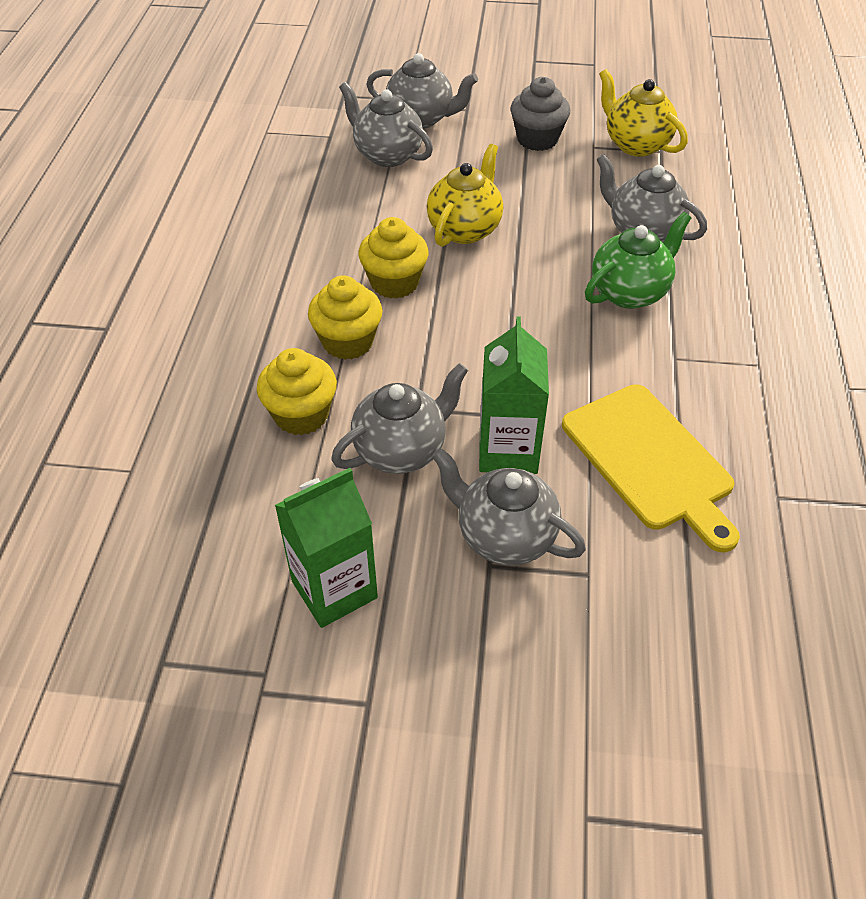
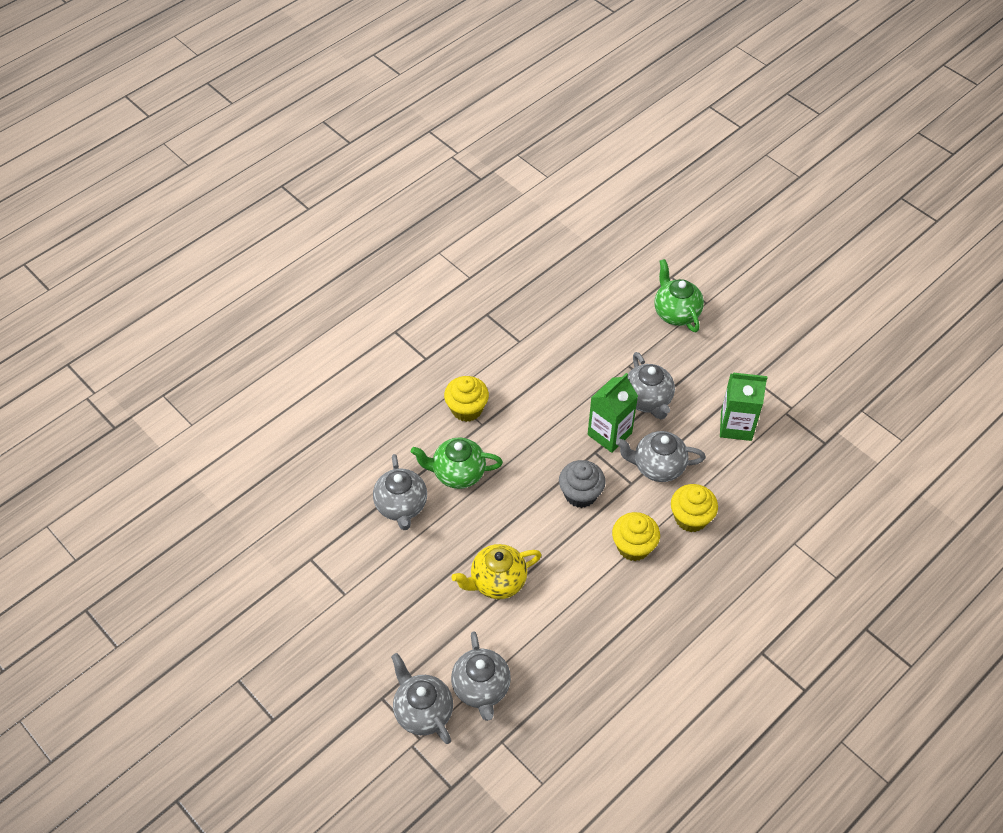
camera: 140 degrees left, 5 degrees up
yellow cupcake [358,217,429,299] -> yellow cupcake moved to [444,376,489,422]
grey cupcake [510,77,570,151] -> grey cupcake moved to [559,460,606,508]
yellow cutting board [562,384,740,553] -> none
yellow teapot [599,69,688,157] -> none
none -> green teapot [654,259,704,332]

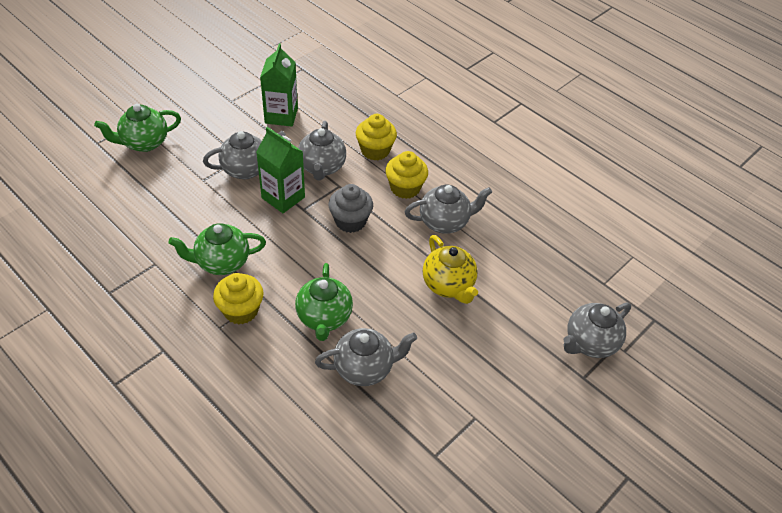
camera: 95 degrees left, 5 degrees down
grey teapot [451,631,511,721] -> grey teapot moved to [405,185,492,234]
none -> green teapot [168,223,266,275]

